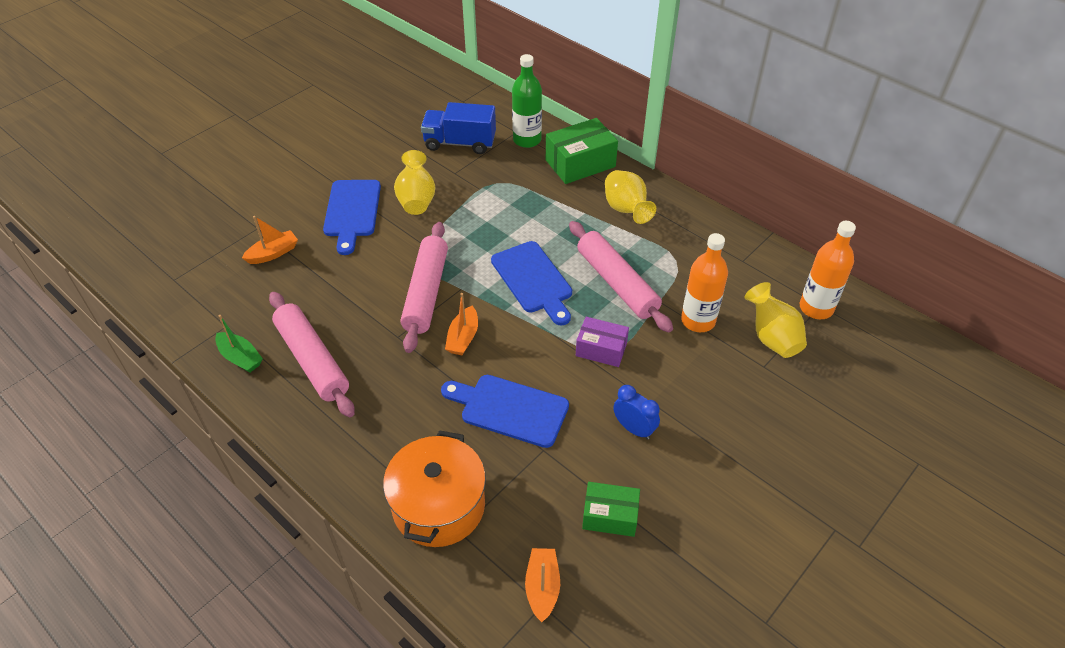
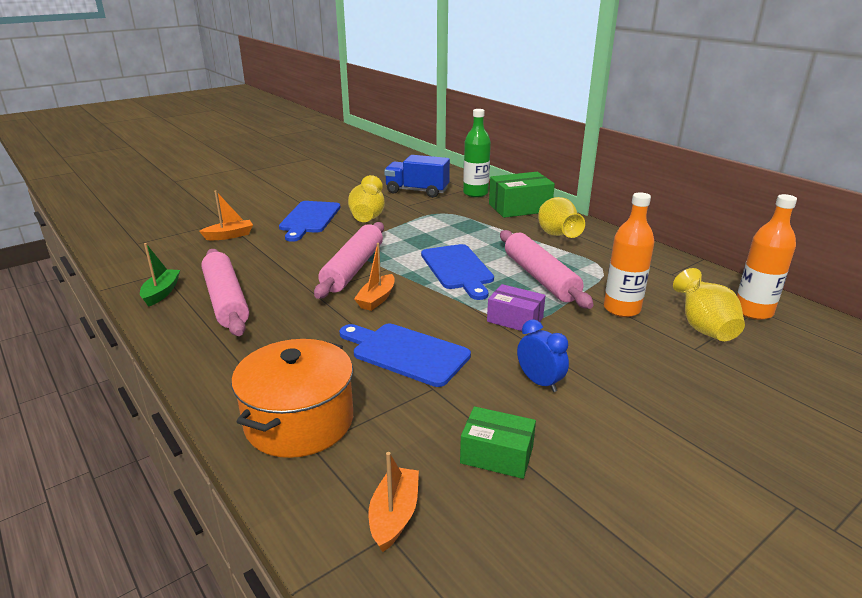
camera: 10 degrees right, 20 degrees down
green boat [215,315,263,373] -> green boat turned 135 degrees counterclockwise [140,243,180,307]

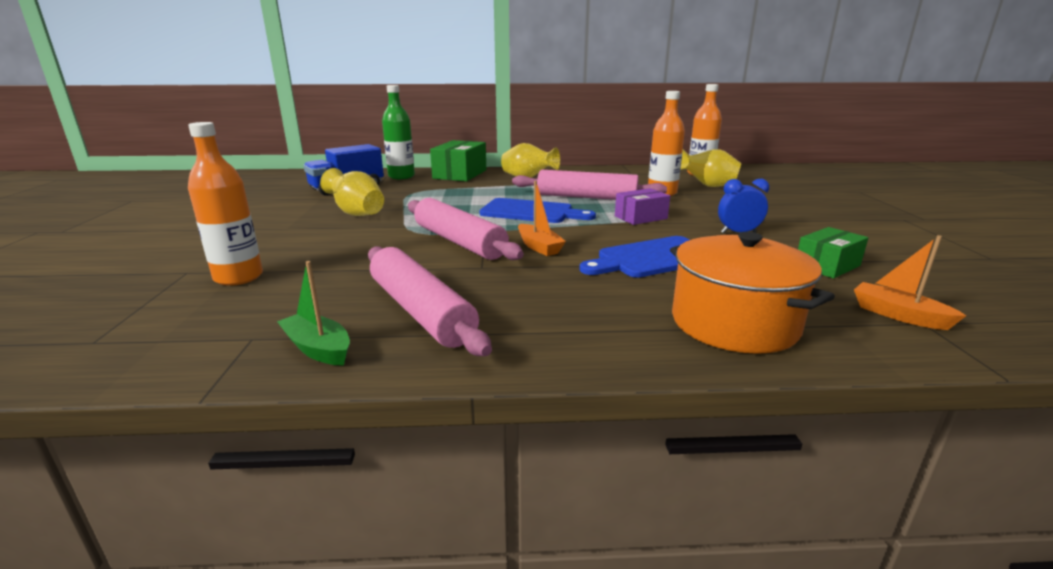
camera: 55 degrees left, 5 degrees down
orange boat [199,191,253,240] -> orange bottle [188,122,263,286]
pink rolling pin [201,249,249,336] -> pink rolling pin turned 45 degrees clockwise [368,247,492,356]
blue cutting board [279,201,340,242] -> none

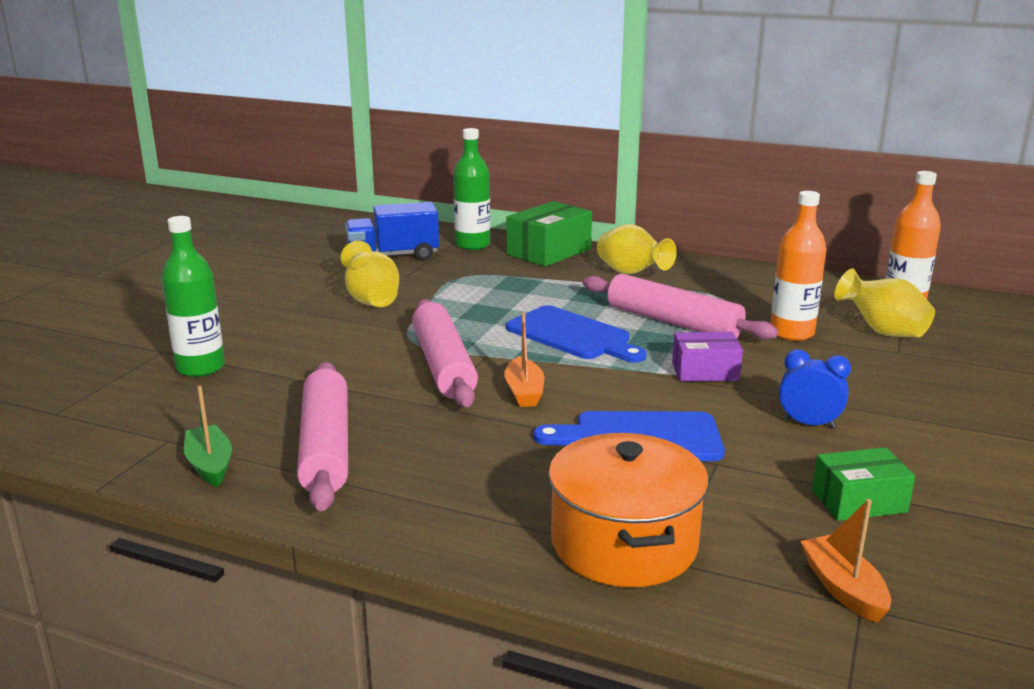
camera: 25 degrees right, 0 degrees up
orange bottle [188,122,263,286] -> green bottle [161,216,225,377]

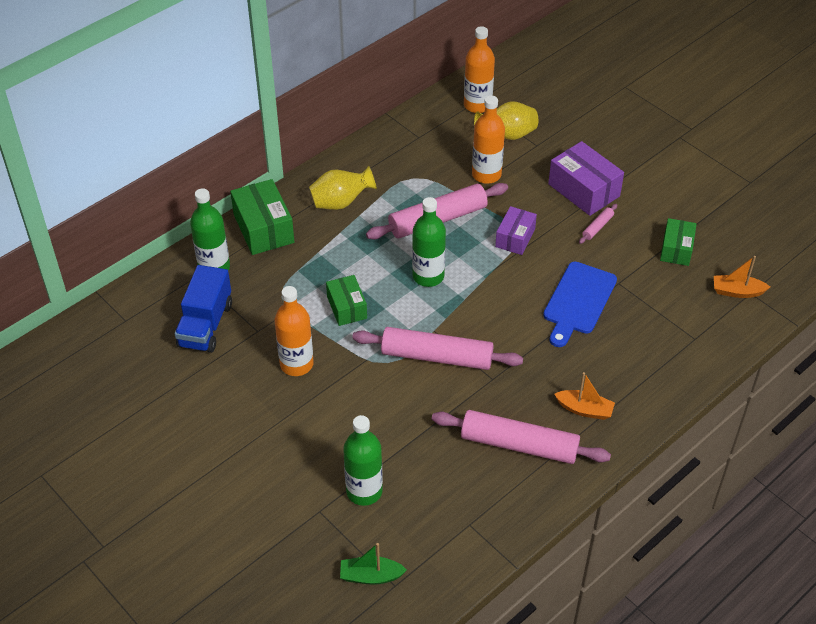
camera: 65 degrees left, 25 degrees up
green boat [184,386,232,487] -> green boat moved to [340,543,407,585]
yellow vase [341,241,399,307] -> orange bottle [275,286,314,376]
orange boat [504,312,544,407] -> orange boat moved to [554,372,615,420]
blue cutting board [506,305,646,363] -> green bottle [412,197,446,287]
orange pot [548,433,709,587] -> none
blue clock [779,349,851,429] -> pink rolling pin [579,204,617,244]
none -> green box [326,275,367,326]
none -> purple box [548,141,624,216]

